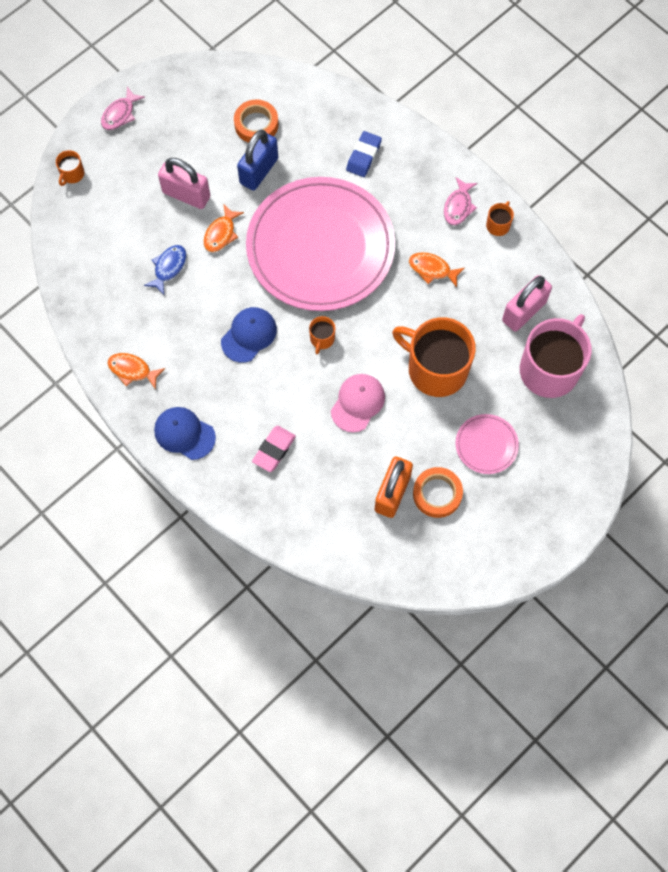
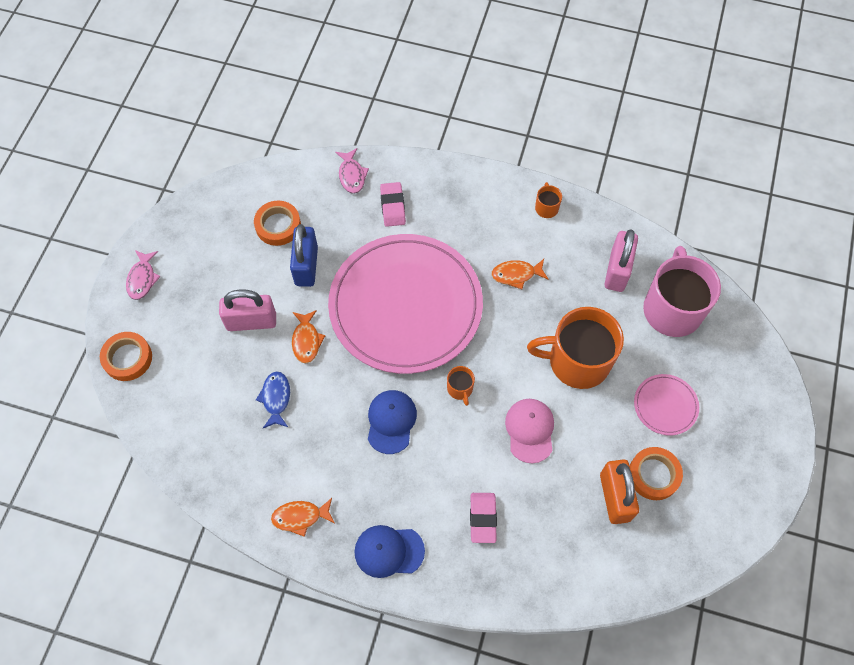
camera: 30 degrees left, 5 degrees down
orange mug [56,150,84,186] -> orange tape [100,332,152,381]
blue eraser [346,131,382,177] -> pink eraser [380,182,406,227]
pink fish [444,177,477,225] -> pink fish moved to [335,148,369,193]

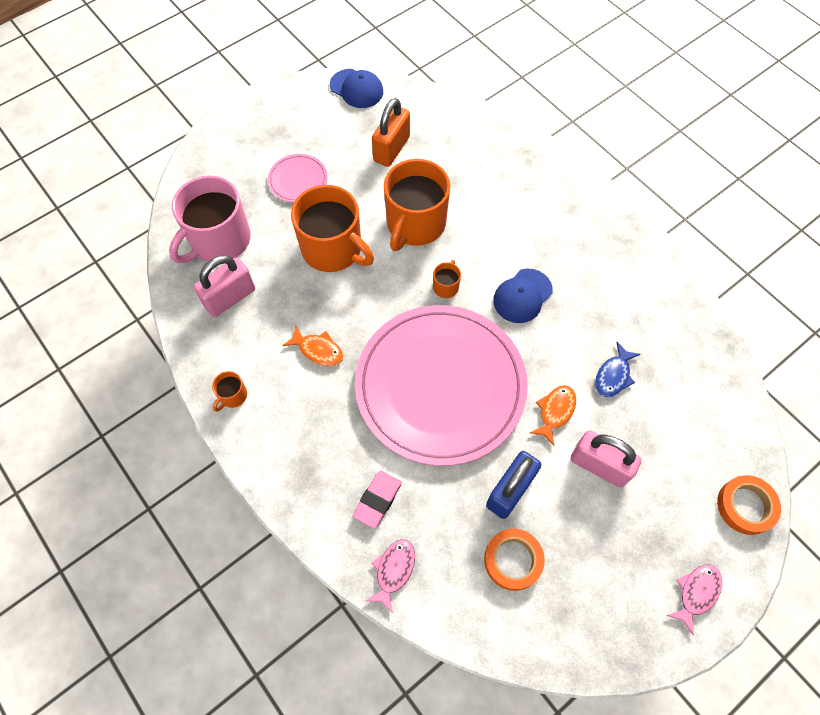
camera: 145 degrees left, 0 degrees up
orange fish [271,498,335,537] -> none
blue cap [354,525,425,578] -> blue cap moved to [330,69,383,108]
pink eraser [470,493,497,543] -> none
pink cap [505,399,554,463] -> orange mug [384,159,450,251]
orange tape [630,447,683,500] -> none

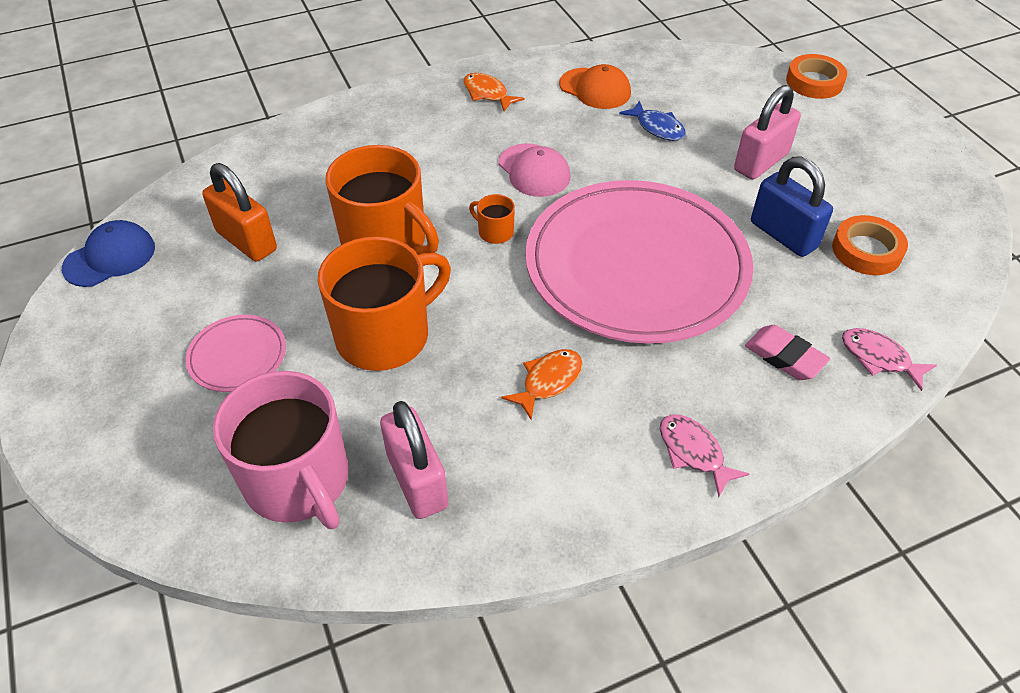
camera: 75 degrees left, 15 degrees down
orange mug [212,371,247,412] -> none
blue cap [493,269,553,323] -> pink cap [498,143,570,197]
orange fish [530,385,576,446] -> orange fish moved to [463,73,525,111]
pink fish [666,564,722,636] -> pink fish moved to [660,414,749,497]
none -> orange cap [559,64,631,109]

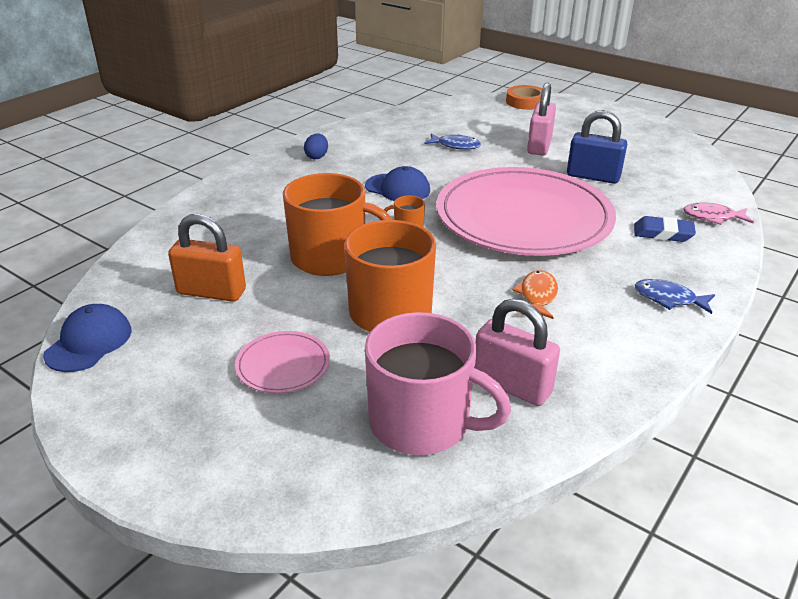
camera: 30 degrees left, 15 degrees down
orange fish [463,73,525,111] -> blue egg [304,133,328,159]
pink cap [498,143,570,197] -> blue cap [365,166,430,201]
orange cap [559,64,631,109] -> none
pink fish [660,414,749,497] -> blue fish [635,279,715,314]
pink eraser [745,325,830,380] -> blue eraser [634,216,696,242]
orange tape [832,215,908,275] -> none

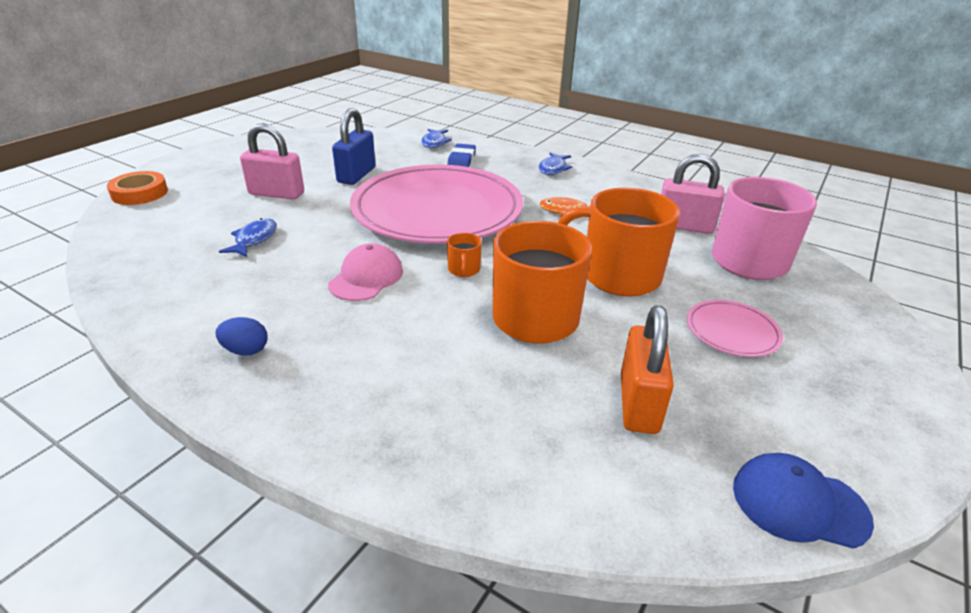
camera: 95 degrees left, 0 degrees up
blue cap [365,166,430,201] -> pink cap [328,243,403,301]
pink padlock [475,299,560,406] -> pink padlock turned 75 degrees clockwise [661,154,725,234]
pink fish [683,202,754,225] -> blue fish [421,129,452,148]

